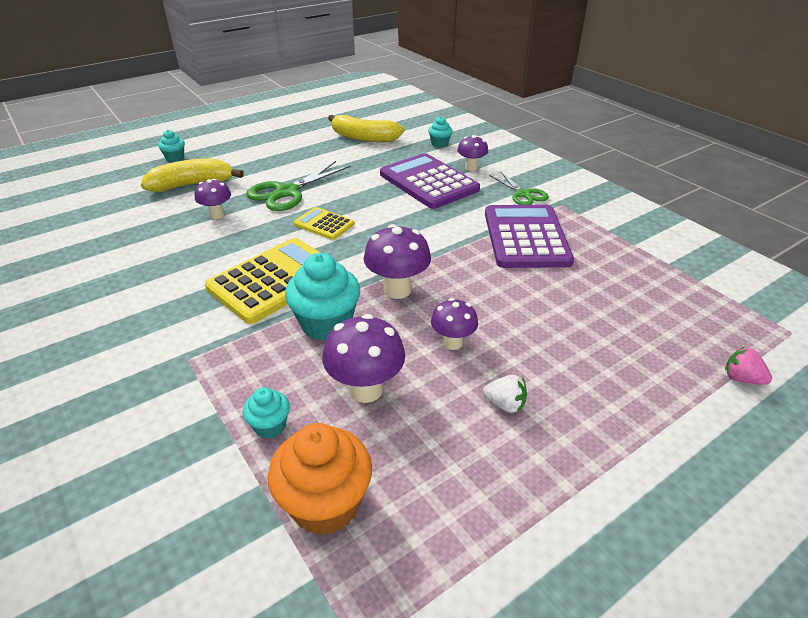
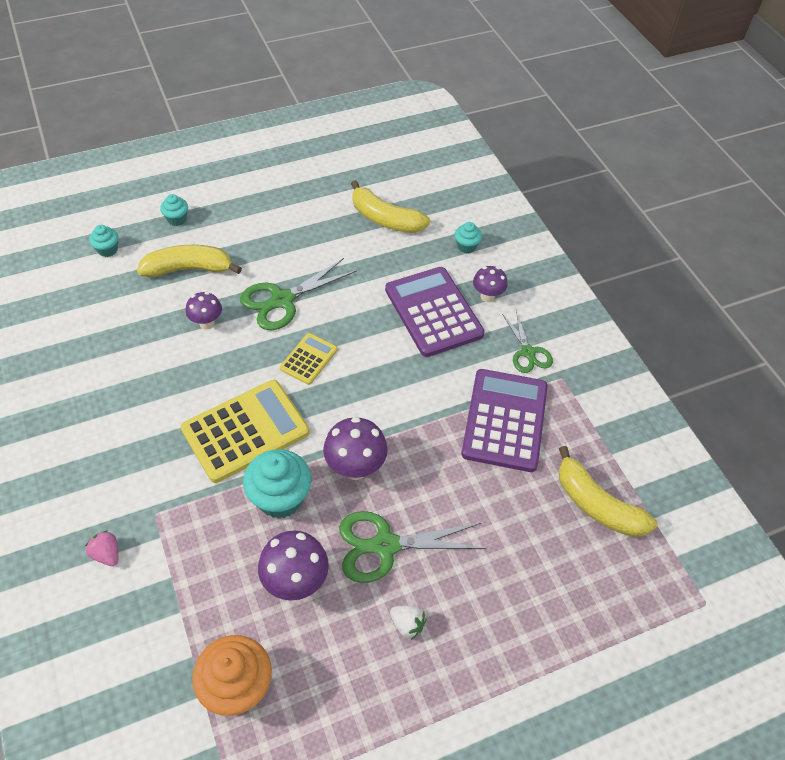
camera: 10 degrees right, 15 degrees up
turquoise cupcake [243,387,290,438] -> turquoise cupcake moved to [89,225,118,257]
yellow calculator [294,207,355,240] -> yellow calculator turned 75 degrees clockwise [280,333,337,385]
purple mushroom [431,298,478,350] -> green scissors [339,511,487,583]
pink strawberry [725,347,772,385] -> pink strawberry moved to [85,531,118,566]
none -> yellow banana [559,446,658,537]

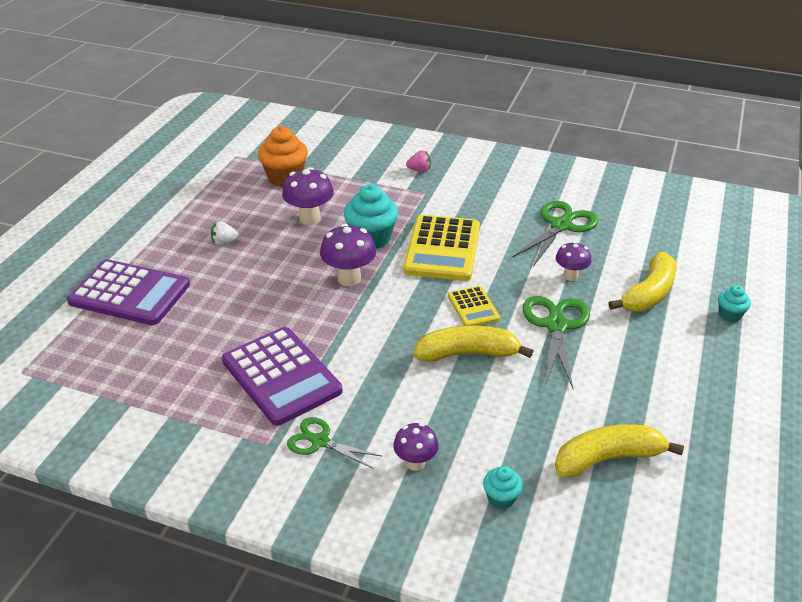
camera: 135 degrees right, 15 degrees down
turquoise cupcake [89,225,118,257] -> none
green scissors [339,511,487,583] -> green scissors moved to [513,201,599,267]
purple calculator [385,267,485,357] -> purple calculator moved to [67,259,190,325]
yellow banana [559,446,658,537] -> yellow banana moved to [414,325,533,362]

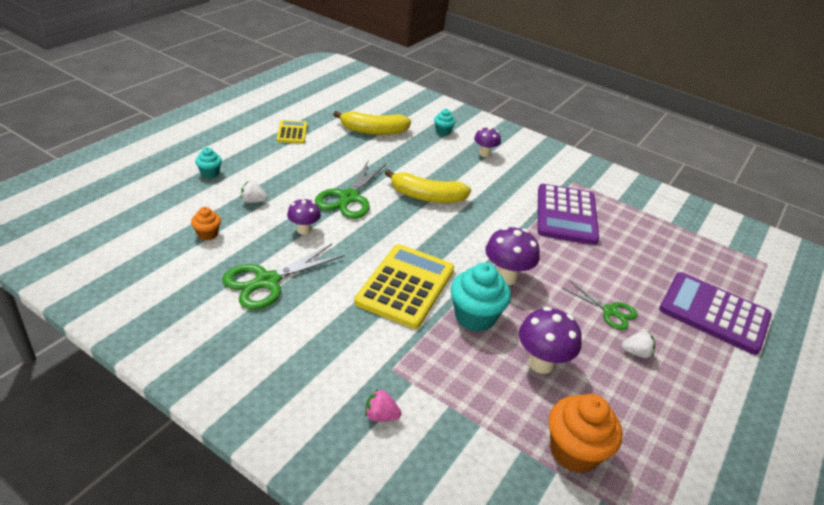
camera: 170 degrees left, 0 degrees up
purple calculator [222,327,343,426] -> purple calculator turned 150 degrees counterclockwise [538,184,599,245]
green scissors [287,417,381,469] -> green scissors moved to [562,280,638,330]
yellow calculator [448,286,500,326] -> yellow calculator moved to [277,120,307,144]
yellow banana [608,252,677,311] -> white strawberry [241,181,268,203]
none -> orange cupcake [191,207,221,240]

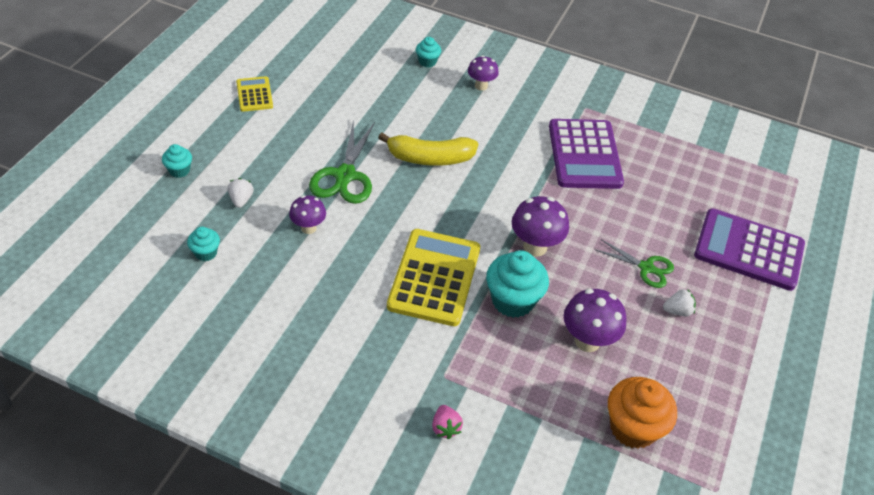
camera: 10 degrees left, 10 degrees up
orange cupcake [191,207,221,240] -> turquoise cupcake [187,227,220,261]
green scissors [222,244,345,310] -> none
white strawberry [241,181,268,203] -> white strawberry turned 90 degrees clockwise [228,178,254,208]
yellow banana [333,111,411,135] -> none
pink strawberry [365,389,401,421] -> pink strawberry turned 105 degrees counterclockwise [432,405,463,439]

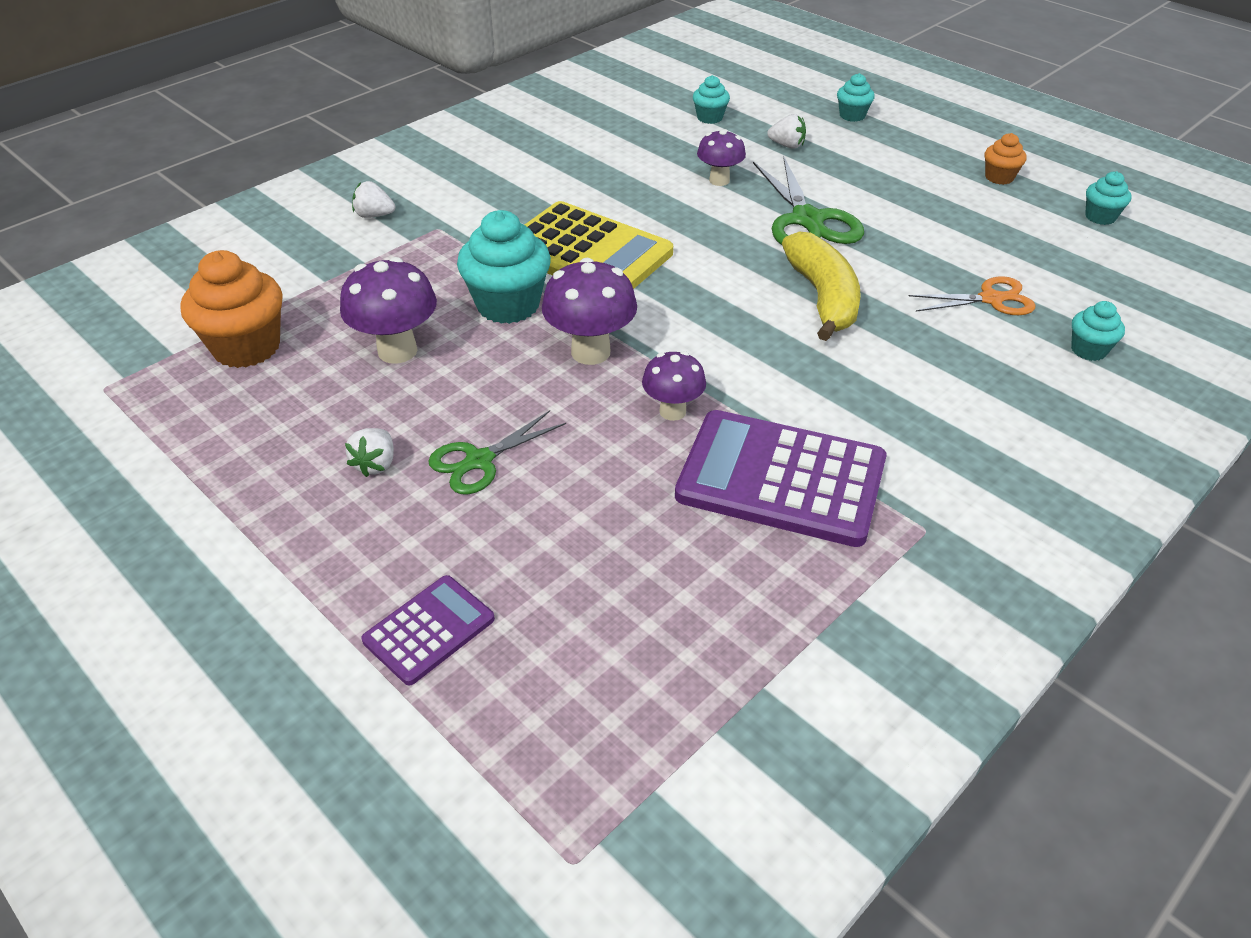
camera: 115 degrees right, 5 degrees down
yellow calculator [236,76,273,112] -> orange cupcake [985,133,1026,185]
green scissors [309,119,375,204] -> green scissors turned 135 degrees counterclockwise [753,156,864,245]
yellow banana [378,133,478,166] -> yellow banana turned 150 degrees clockwise [782,232,861,341]
pink strawberry [432,405,463,439] -> white strawberry [352,181,395,218]
purple mushroom [468,55,499,91] -> purple mushroom moved to [642,351,706,421]
purple calculator [694,208,805,291] -> purple calculator [361,575,495,686], size x0.52
none -> orange scissors [909,276,1035,315]
none -> turquoise cupcake [1085,171,1132,225]

